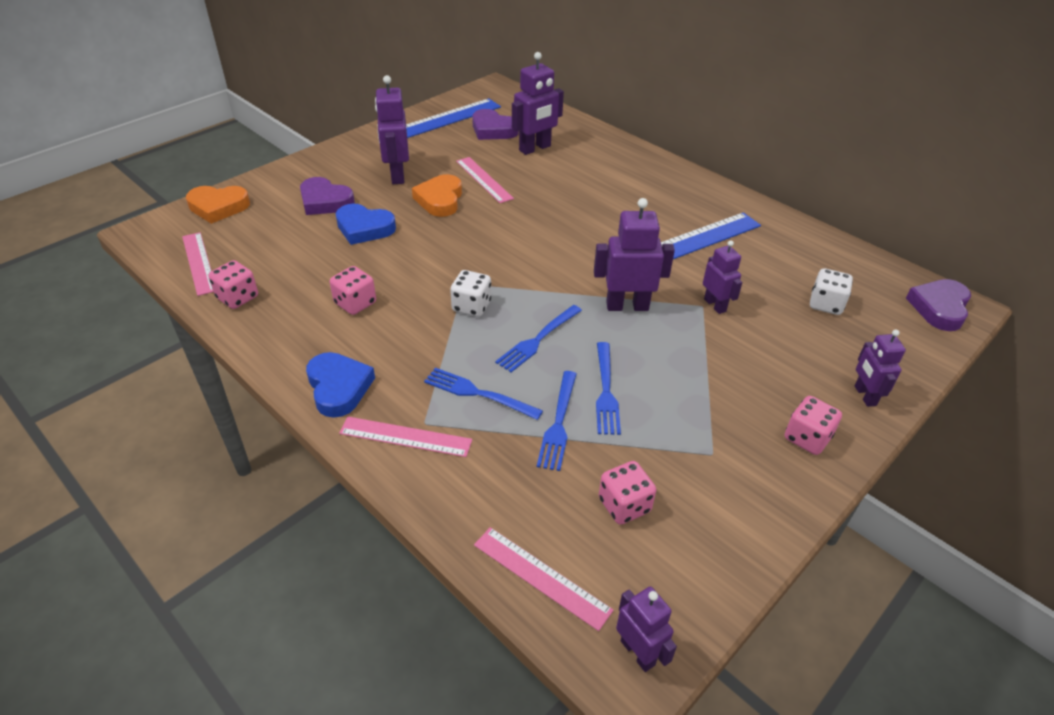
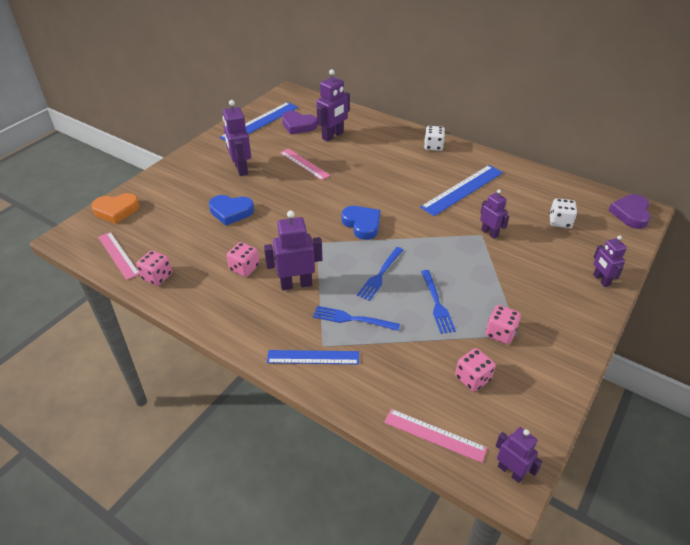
camera: 10 degrees left, 0 degrees up
purple heart [300,177,355,215] -> none
blue heart [306,352,375,418] -> blue heart moved to [342,206,380,240]
pink ruler [339,417,472,457] -> blue ruler [267,350,359,364]
orange heart [412,174,462,217] -> none
white dice [450,270,491,317] -> white dice moved to [424,126,445,151]
blue fork [537,371,577,471] -> none
purple robot [594,198,675,311] -> purple robot moved to [264,210,322,290]
pink dice [785,396,842,455] -> pink dice moved to [485,305,521,344]

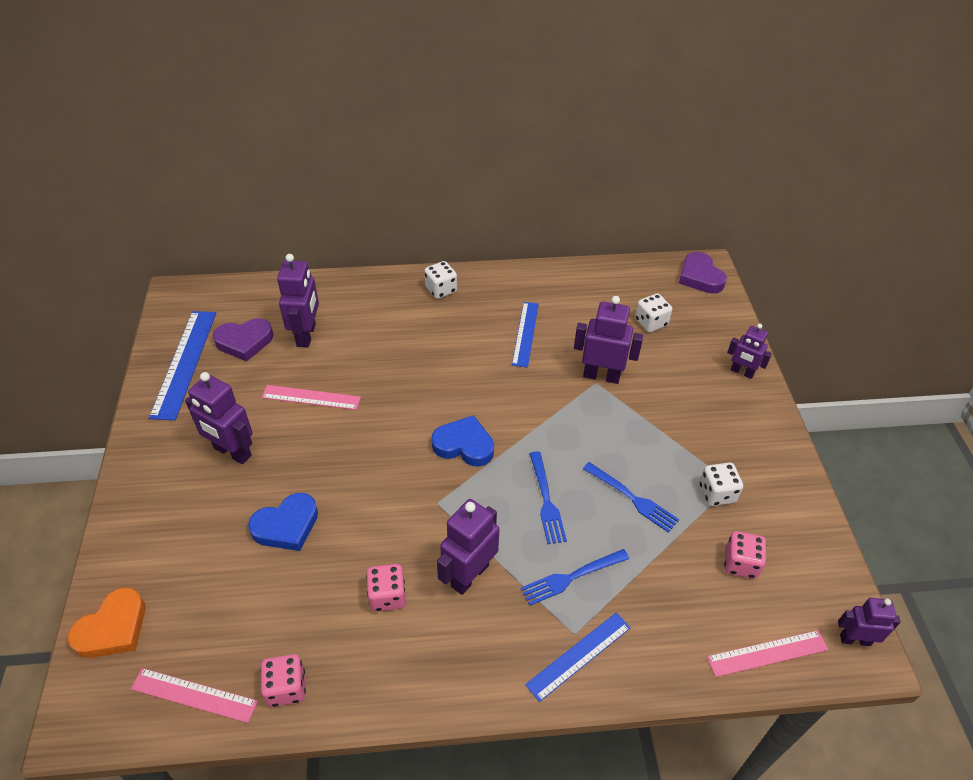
camera: 40 degrees left, 5 degrees up
blue ruler [420,165,503,216] -> blue ruler [512,302,539,368], size x0.65
purple robot [480,189,509,239] -> purple robot [574,296,643,384], size x1.59
pink dice [485,305,521,344] -> white dice [699,462,743,506]

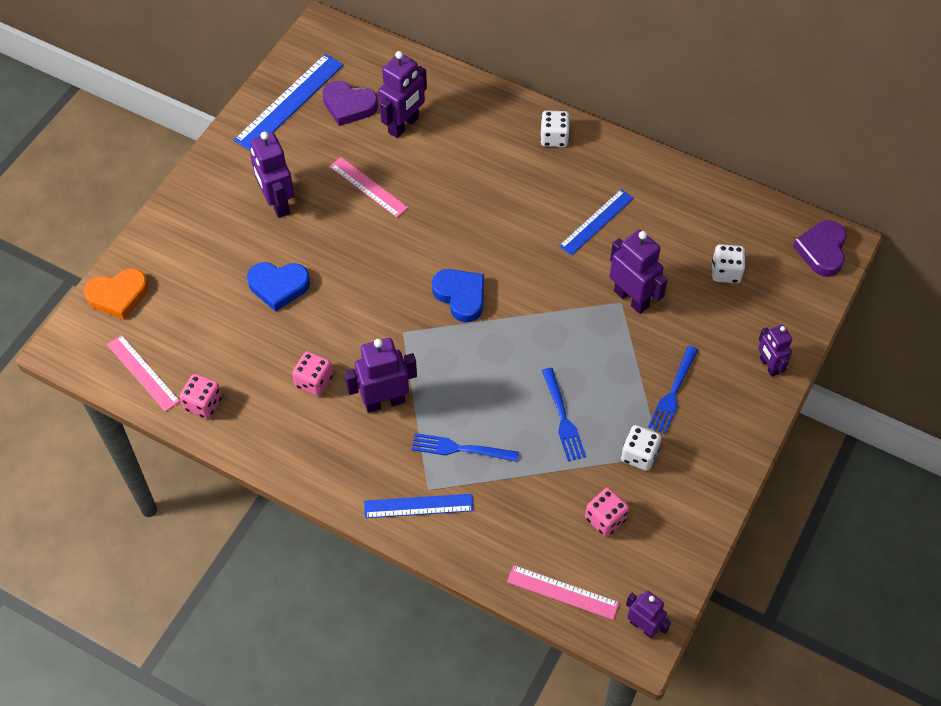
camera: 35 degrees right, 10 degrees up
blue fork [529,451,567,544] -> blue fork moved to [648,346,698,434]

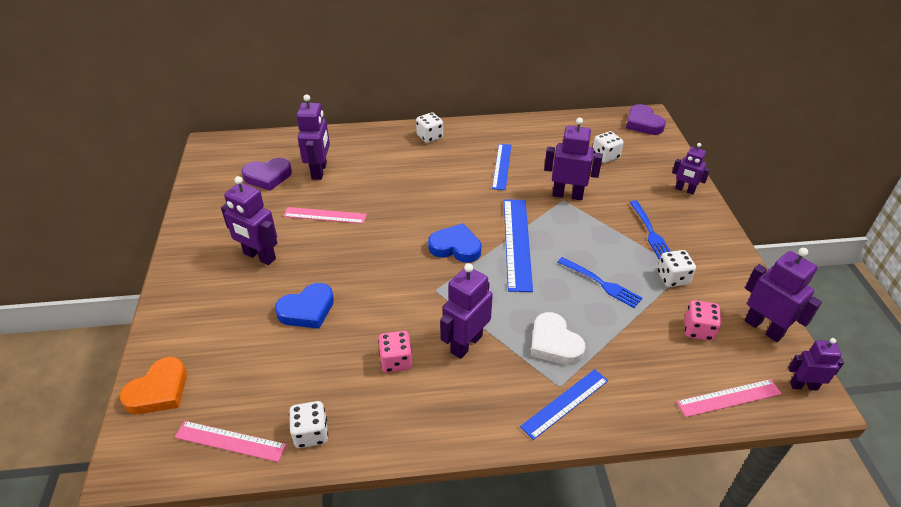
camera: 35 degrees left, 15 degrees down
pink dice [179,374,222,419] -> white dice [289,401,328,448]
blue ruler [234,54,344,151] -> blue ruler moved to [504,200,533,292]
blue fork [411,433,519,462] -> white heart [531,312,586,365]
none -> purple robot [745,248,822,342]

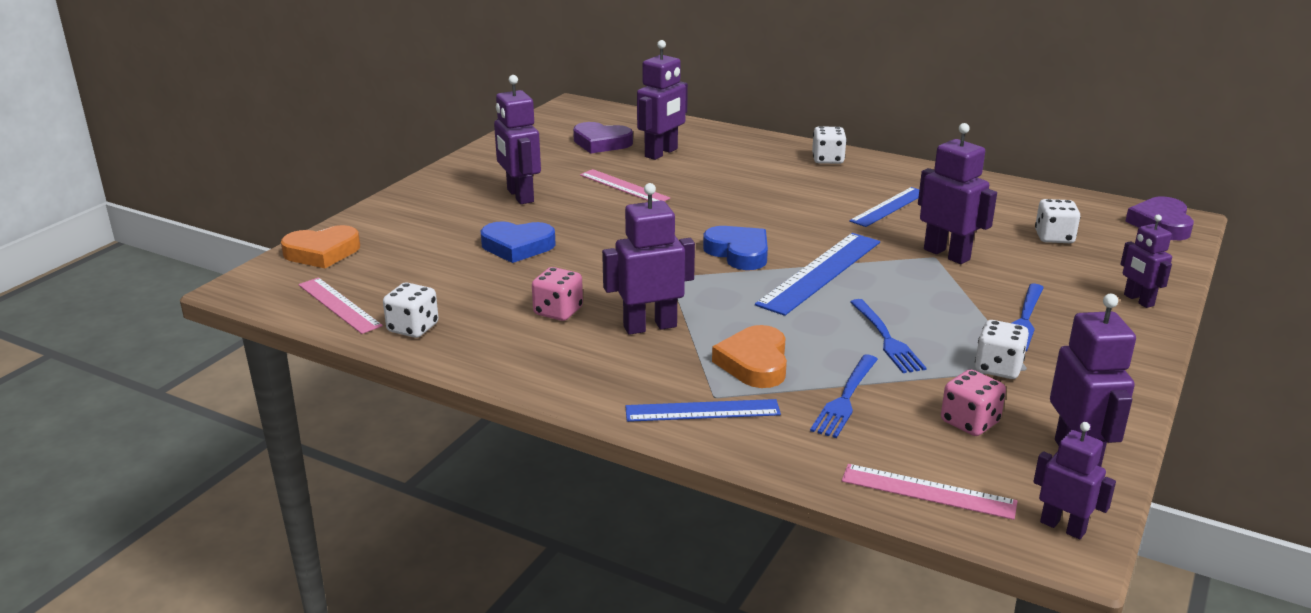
camera: 35 degrees right, 15 degrees down
white heart [531,312,586,365] -> orange heart [712,325,787,388]
none -> blue fork [810,355,878,438]

